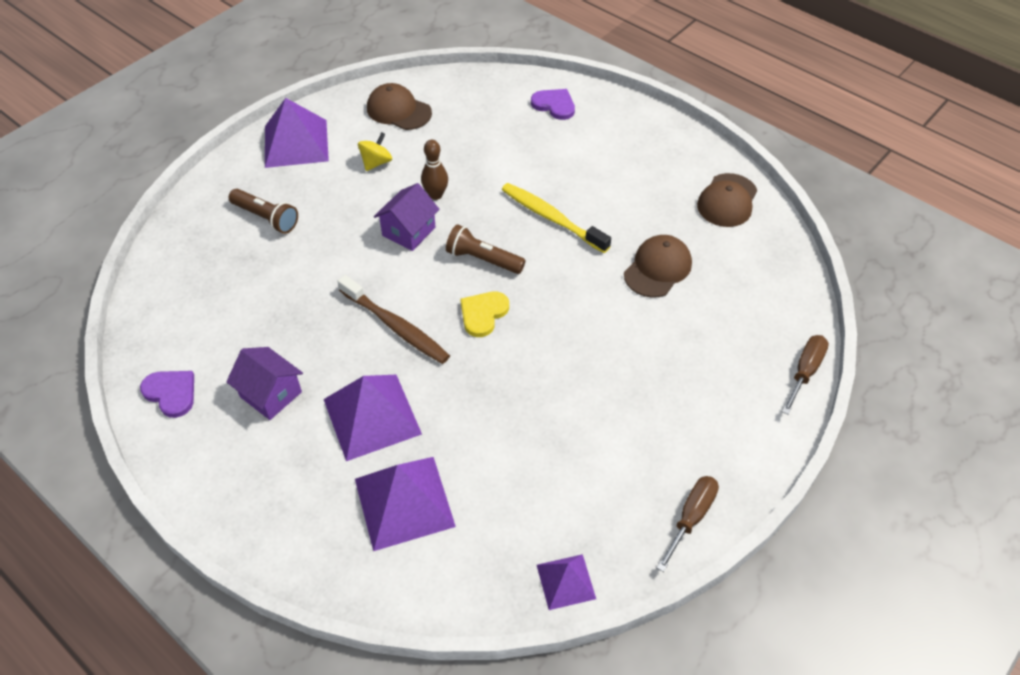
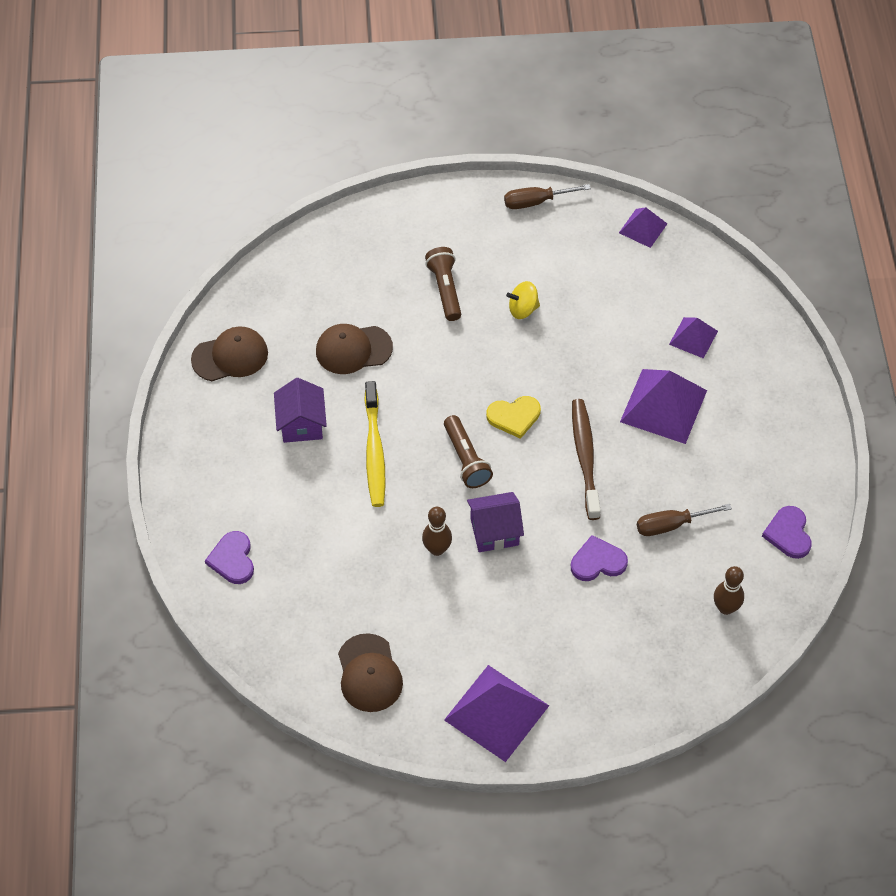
camera: 135 degrees left, 5 degrees up
purple house [226,347,303,420] -> purple house moved to [274,378,327,443]
brown flashlight [229,189,298,234] -> brown flashlight moved to [425,247,461,321]
purple pyramid [355,457,456,551] -> purple pyramid [669,317,718,359], size x0.56
yellow spinning top [358,132,392,171] -> yellow spinning top moved to [506,281,540,319]
brown screwdriver [782,335,829,415] -> brown screwdriver moved to [637,504,732,536]
none -> purple heart [571,535,628,581]
none -> brown bowling pin [714,566,744,615]

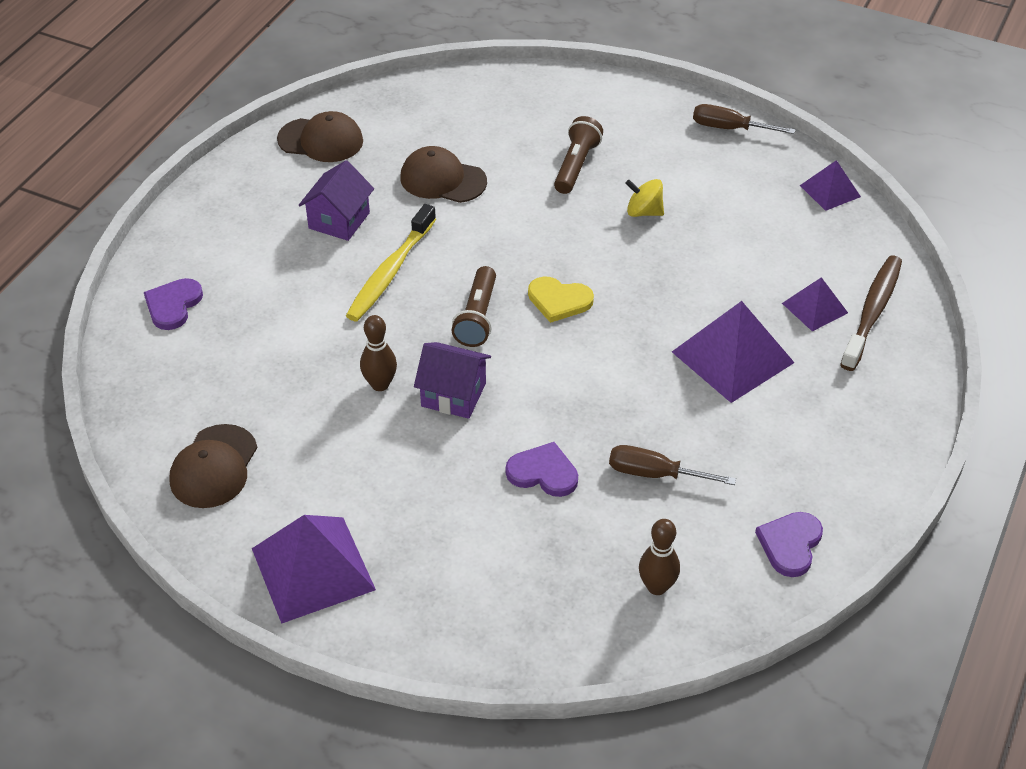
camera: 30 degrees right, 10 degrees down
brown toothbrush [572,399,601,520] -> brown toothbrush moved to [840,255,902,371]

